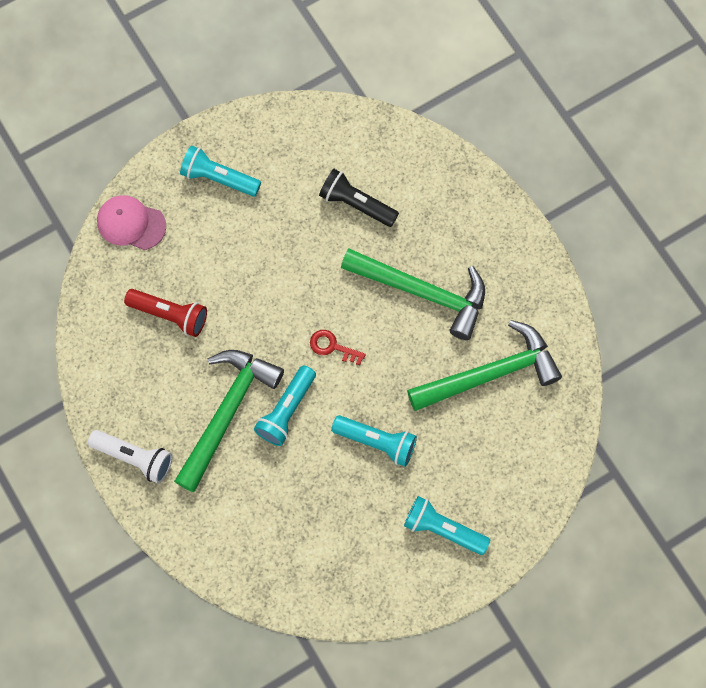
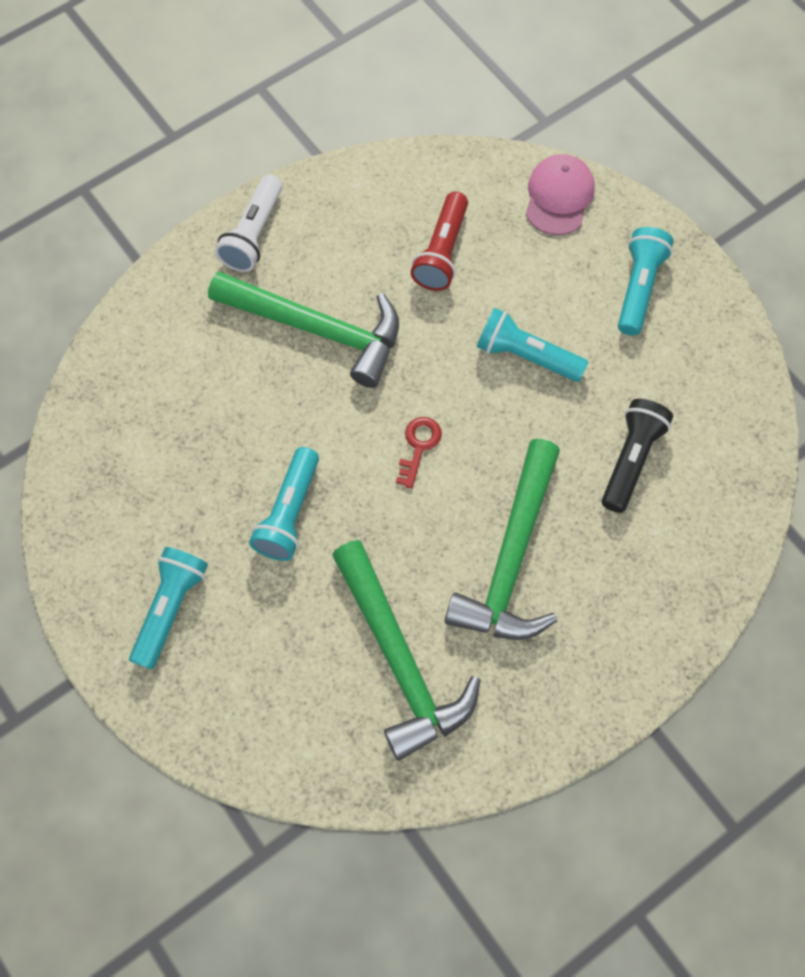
camera: 85 degrees right, 5 degrees down
turquoise flashlight [254,365,316,446] -> turquoise flashlight moved to [477,308,588,382]

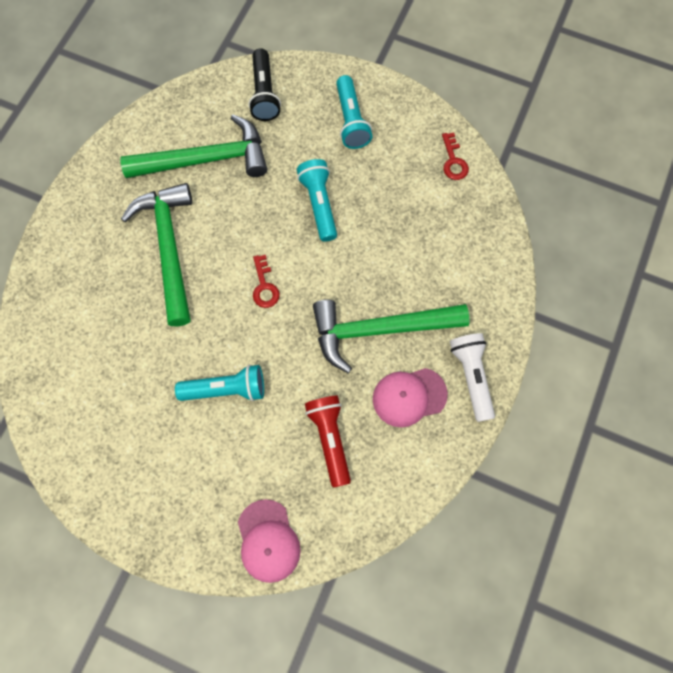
camera: 150 degrees right, 5 degrees up
green hammer [332,540,481,761] -> green hammer turned 135 degrees clockwise [120,114,267,178]
black flashlight [602,399,673,513] -> black flashlight moved to [249,48,281,121]
turquoise flashlight [618,227,674,335] -> none
none -> pink cap [373,368,448,427]
none -> red key [442,133,469,180]

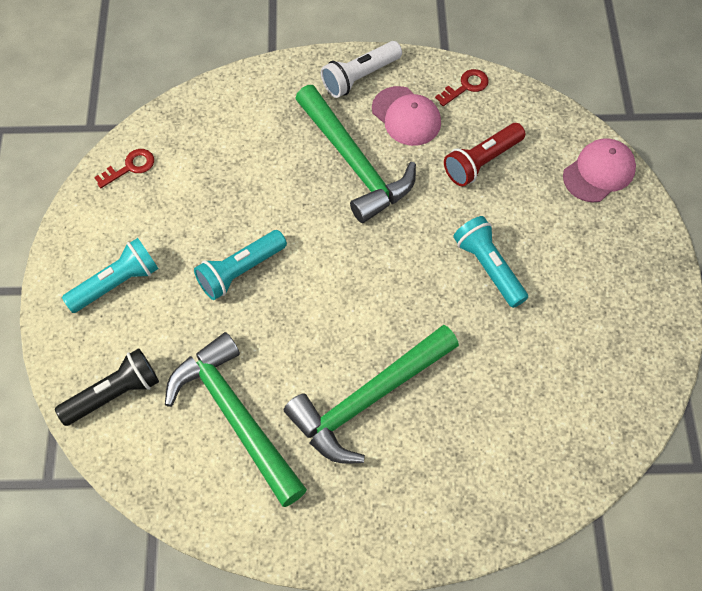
camera: 115 degrees left, 10 degrees down
red key [253,255,280,308] -> red key moved to [435,69,489,106]

